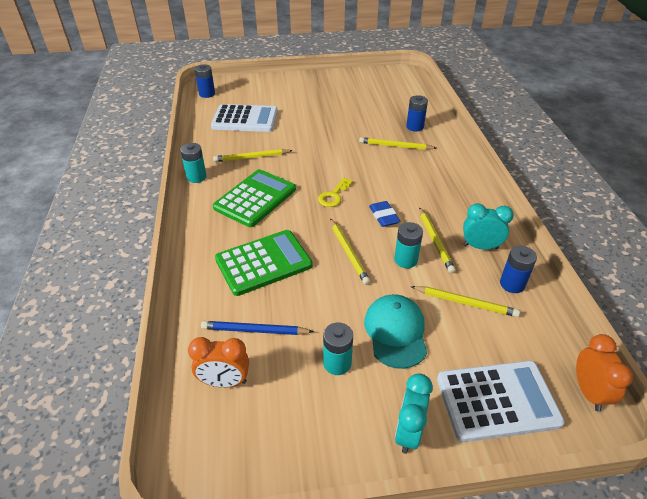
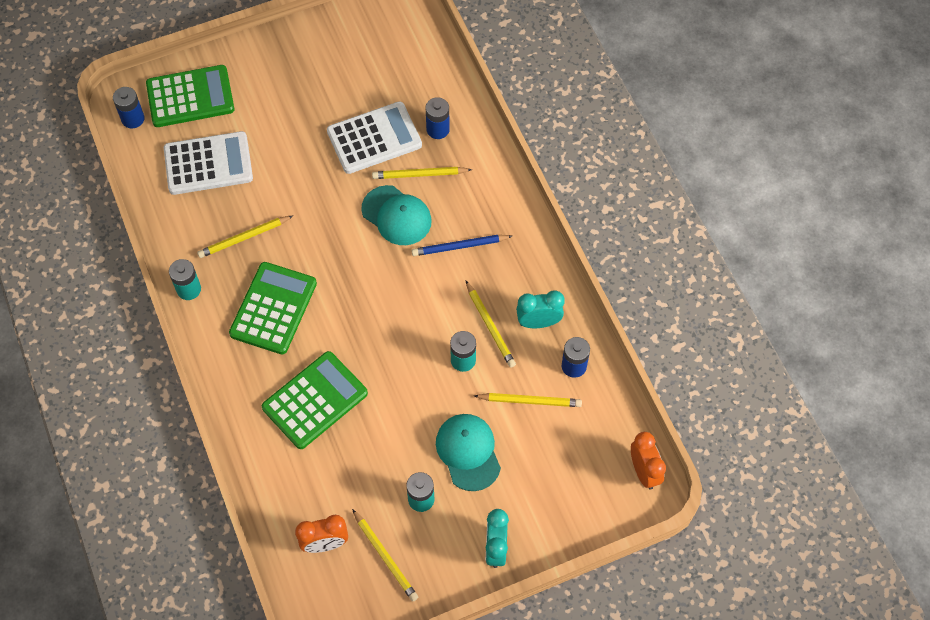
camera: 15 degrees left, 20 degrees up
blue pencil [201,321,314,335] -> blue pencil moved to [412,235,512,256]
yellow key [318,178,353,207] -> none
yellow pencil [330,219,371,285] -> yellow pencil moved to [352,509,418,602]
blue eraser [369,201,400,227] -> none
white calculator [437,361,565,442] -> white calculator moved to [327,101,422,174]
none -> green calculator [146,65,234,127]
none -> turquoise cap [361,185,432,245]

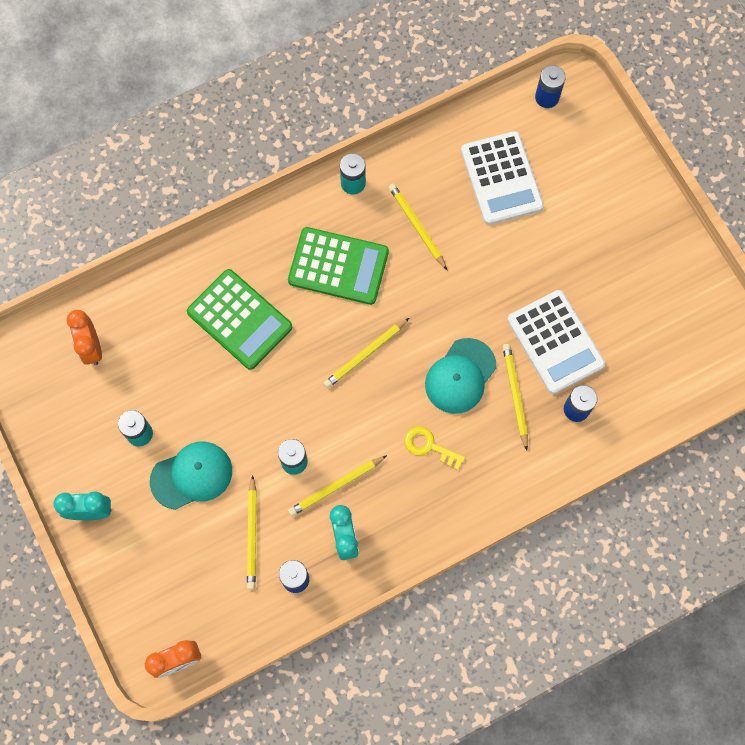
camera: 85 degrees right, 10 degrees up
green calculator [146,65,234,127] -> none
yellow pencil [352,509,418,602] -> yellow pencil moved to [324,318,409,388]
blue pencil [412,235,512,256] -> yellow key [404,426,465,470]

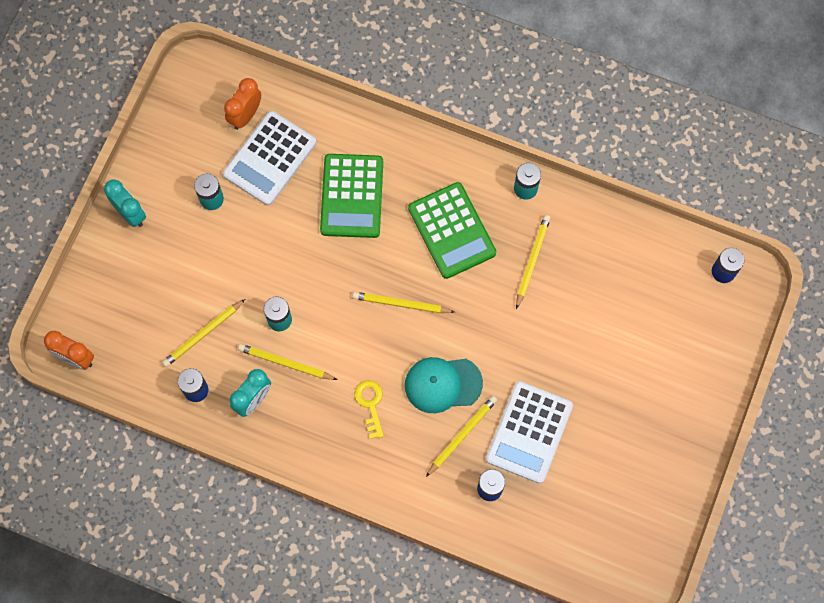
camera: 50 degrees right, 0 degrees up
turquoise cap [150,442,232,510] -> none
white calculator [461,131,544,225] -> white calculator moved to [223,111,316,206]

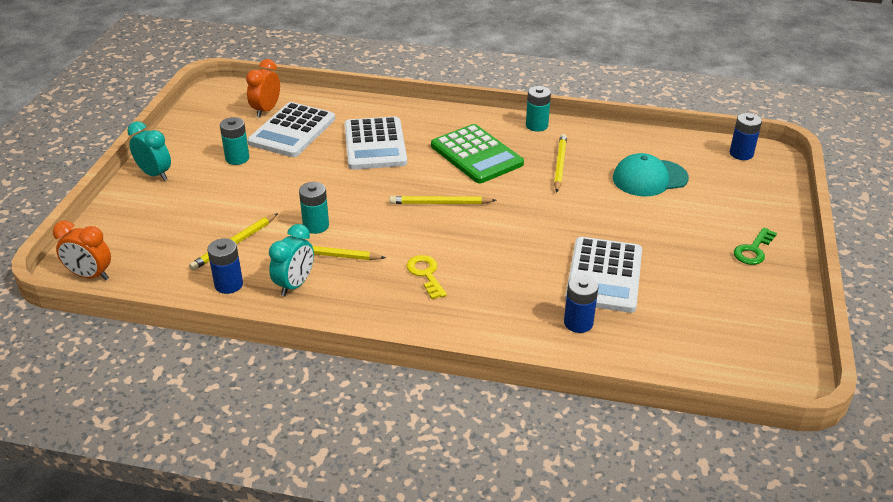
camera: 10 degrees left, 35 degrees down
green calculator [320,154,383,238] -> white calculator [344,116,407,170]
turquoise cap [405,357,483,413] -> turquoise cap moved to [613,153,689,197]
yellow pencil [426,396,497,477] -> none
none -> green key [734,227,777,265]

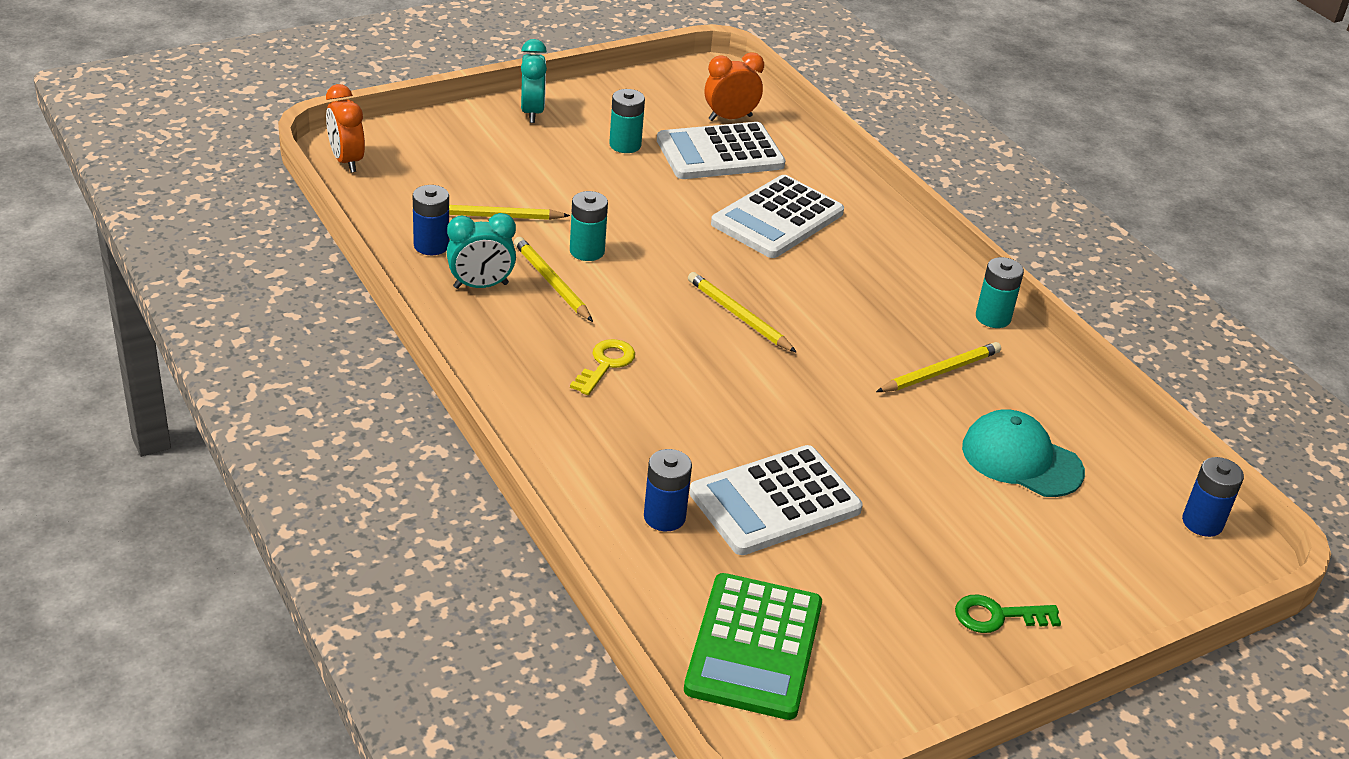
camera: 45 degrees right, 0 degrees up
green calculator [431,124,524,183] -> green calculator moved to [684,573,822,720]

